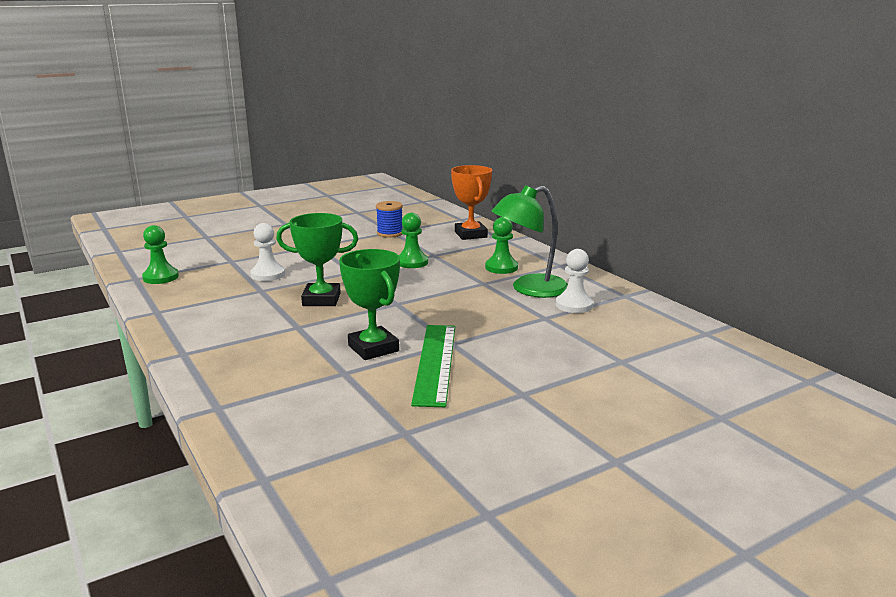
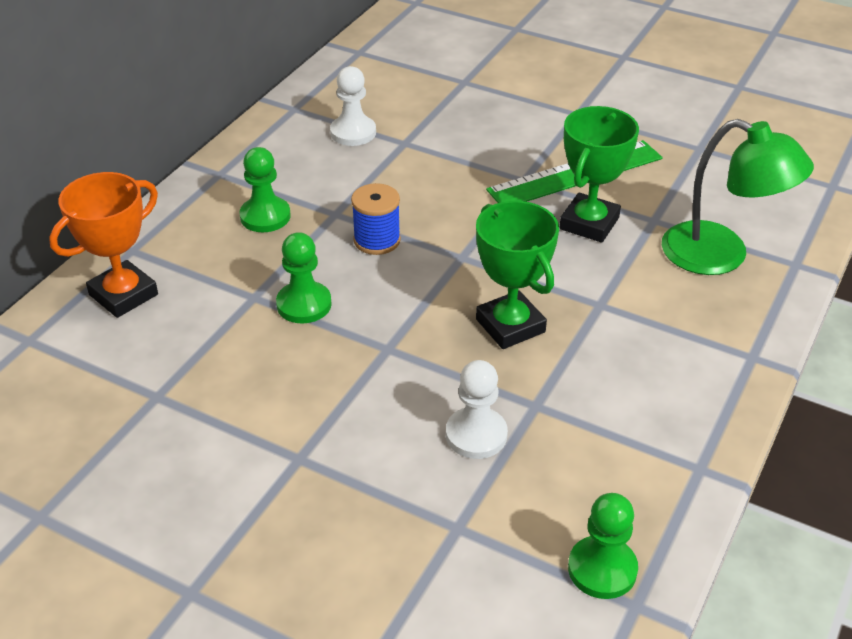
camera: 120 degrees left, 20 degrees up
blue spool [376,201,403,238] -> blue spool moved to [351,183,401,255]
green lamp [491,185,568,298] -> green lamp moved to [662,119,814,275]

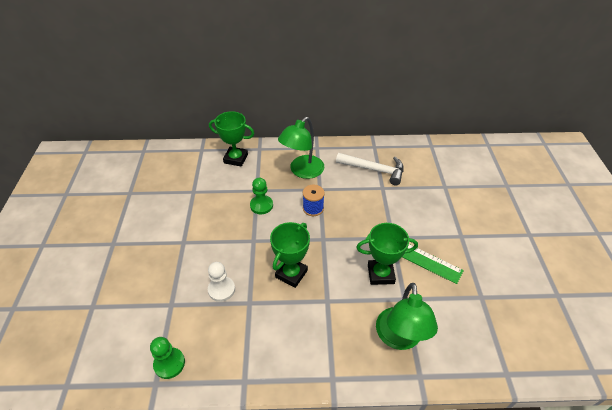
camera: 60 degrees right, 5 degrees up
orange trophy [49,172,158,318] -> green trophy [209,111,254,167]
green pawn [239,147,291,232] -> green lamp [278,117,324,179]
white pawn [330,66,376,146] -> white hammer [336,153,403,186]

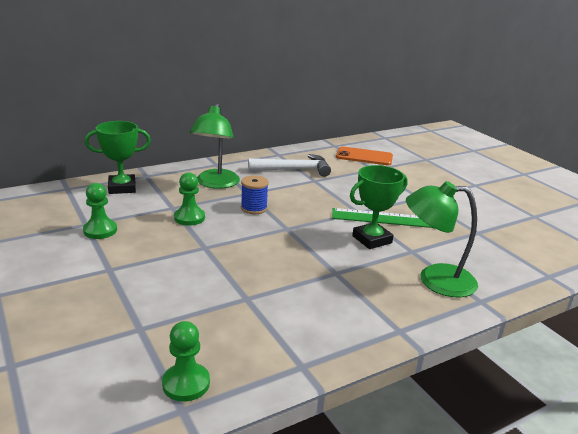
camera: 30 degrees left, 20 degrees down
white pawn [208,262,235,302] -> none
green trophy [270,222,310,288] -> none
green lamp [376,283,438,350] -> green lamp turned 120 degrees clockwise [406,181,478,297]
none -> green pawn [83,183,117,239]
none -> orange phone [336,146,393,165]

